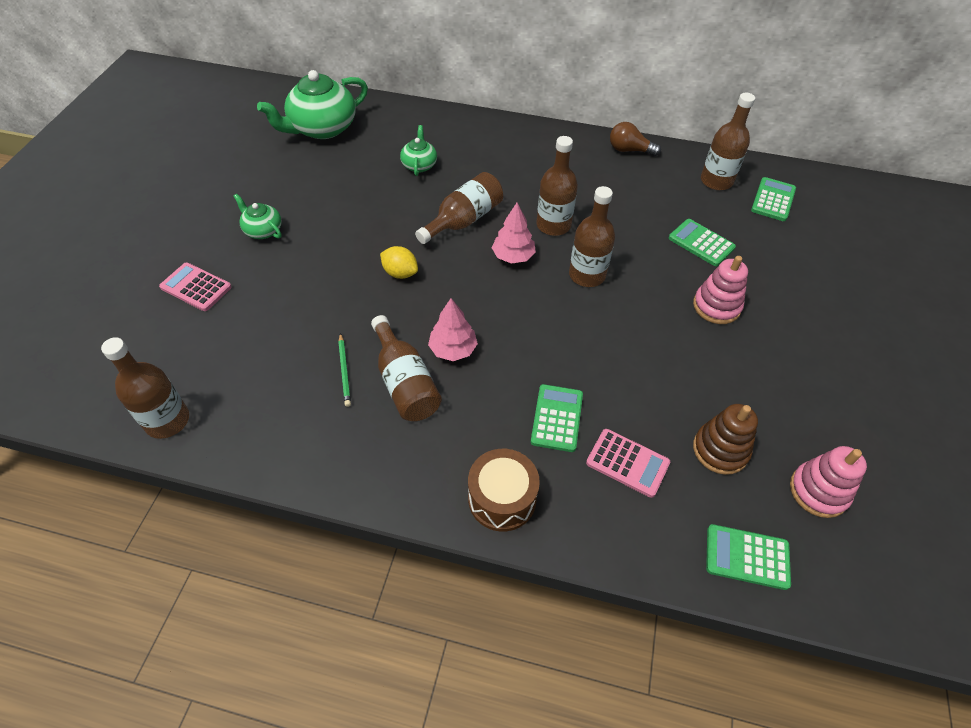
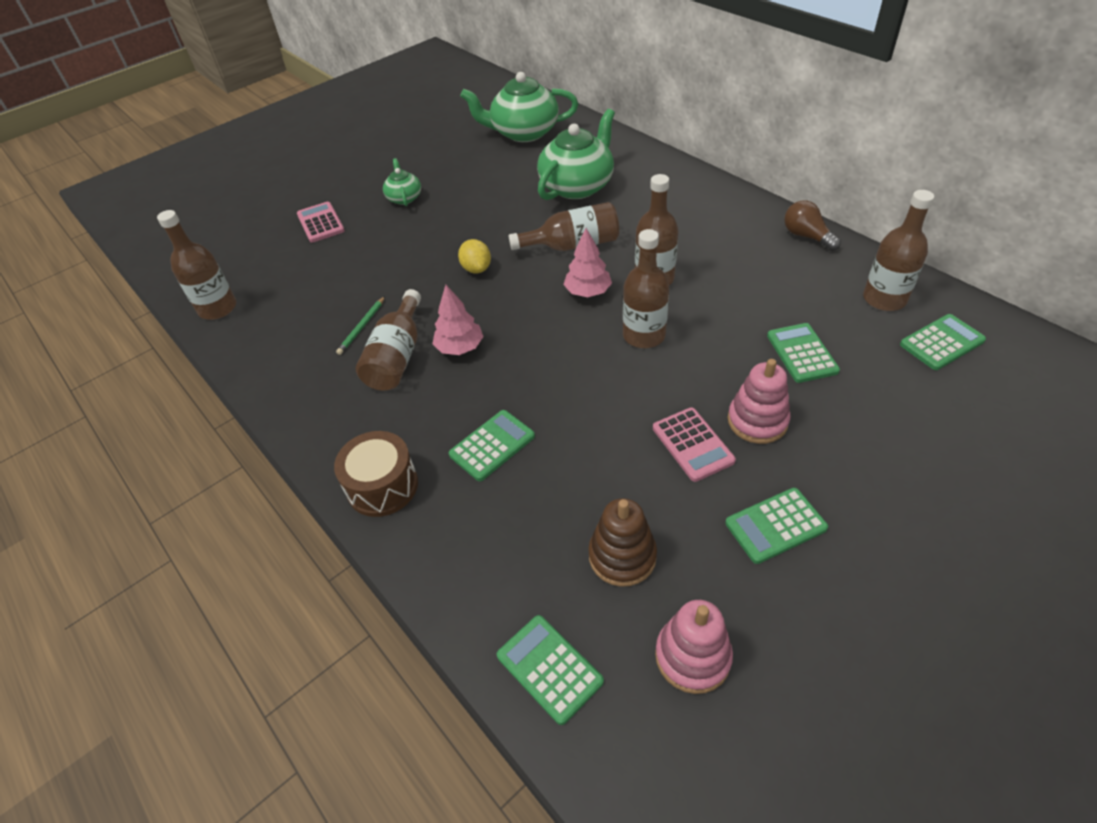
camera: 40 degrees right, 5 degrees down
green teapot [400,125,437,176] -> green teapot [537,109,615,200], size x1.96
pink calculator [586,429,670,498] -> pink calculator moved to [653,407,736,482]
none -> green calculator [725,488,828,564]

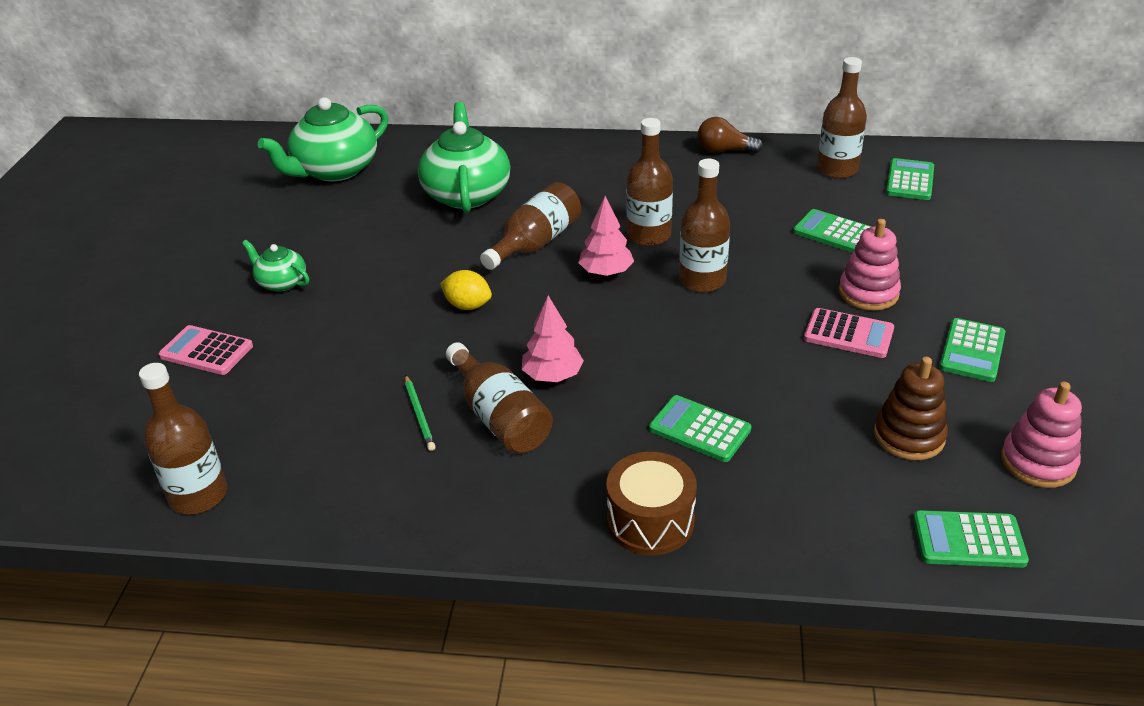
camera: 45 degrees left, 10 degrees down
green calculator [449,410,535,481] -> green calculator turned 60 degrees counterclockwise [649,395,751,462]

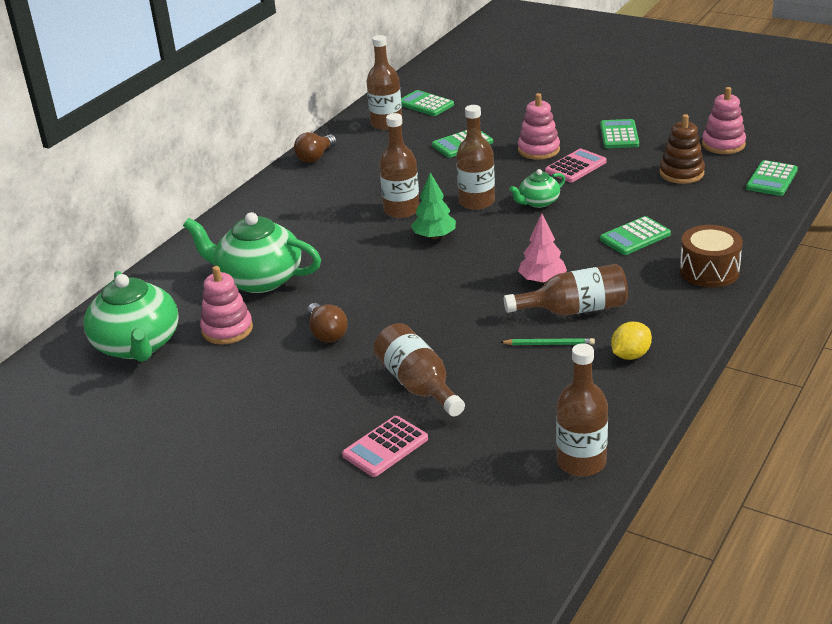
camera: 65 degrees left, 5 degrees down
green teapot [242,240,309,292] -> green teapot moved to [509,169,565,208]
yellow lemon [440,270,492,310] -> yellow lemon moved to [611,322,652,360]
brown bottle [480,182,581,270] -> brown bottle moved to [374,323,465,416]
pink tree [578,196,634,276] -> green tree [411,172,456,239]
green calculator [939,318,1005,382] -> green calculator turned 135 degrees counterclockwise [600,119,639,148]
none -> pink stacking toy [200,266,253,344]
none -> brown light bulb [307,303,348,343]

